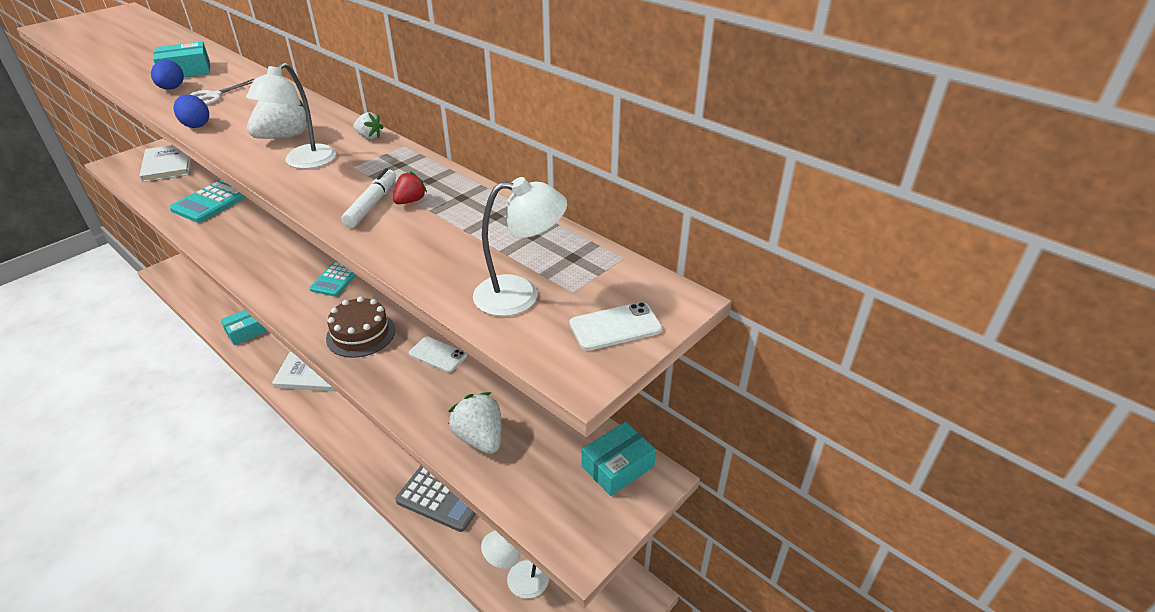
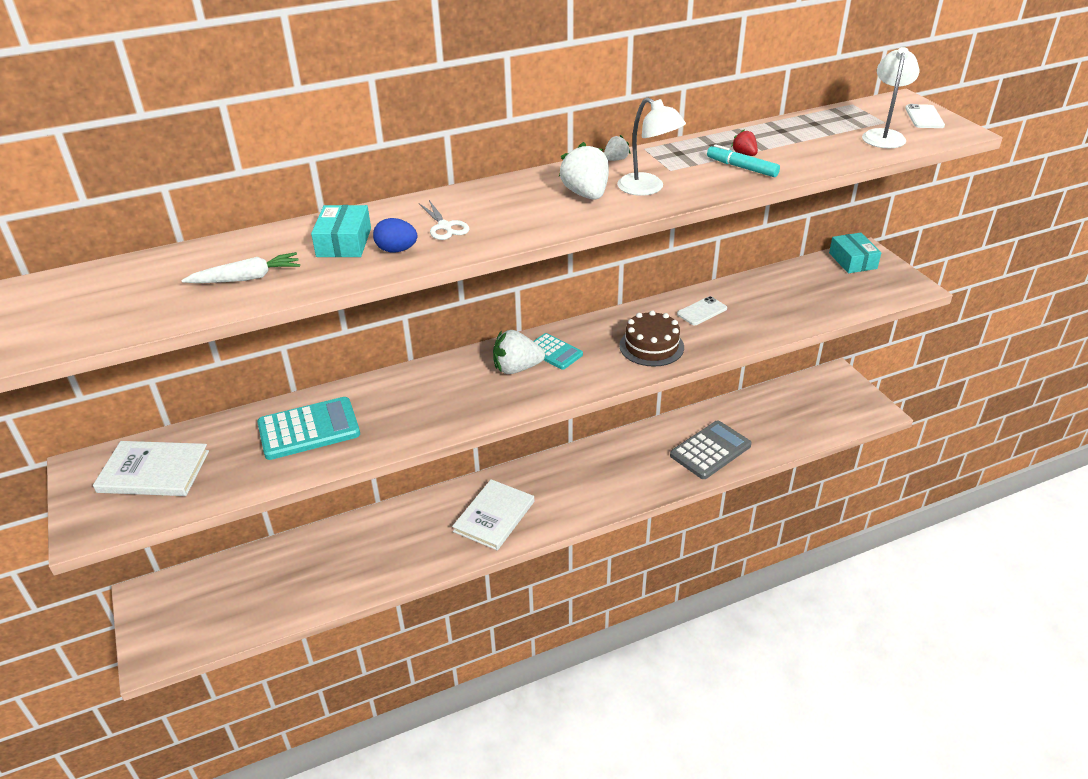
camera: 65 degrees left, 0 degrees up
turquoise calculator [170,179,246,223] -> turquoise calculator turned 75 degrees counterclockwise [257,397,360,460]
blue egg [174,94,209,128] -> none
turquoise box [220,310,268,345] -> none
white marker [341,168,396,228] -> turquoise marker [707,144,780,177]
white strawberry [448,392,501,454] -> white strawberry moved to [493,330,545,374]
white lamp [481,531,549,599] -> none
none -> white carrot [181,252,300,283]

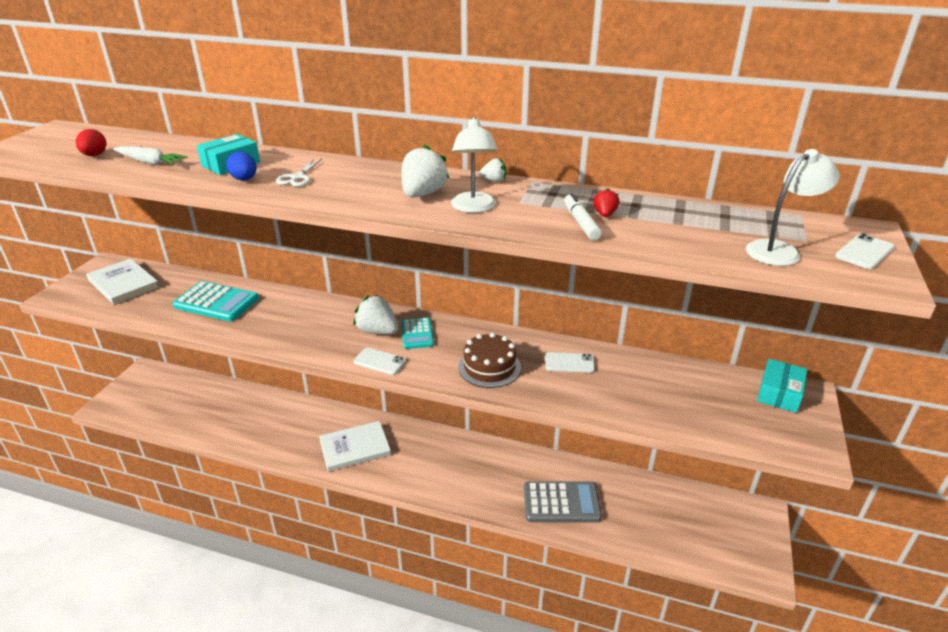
camera: 40 degrees right, 5 degrees down
turquoise marker [707,144,780,177] -> white marker [564,193,602,240]
none -> red egg [76,129,106,156]
none -> white phone [353,348,406,375]

